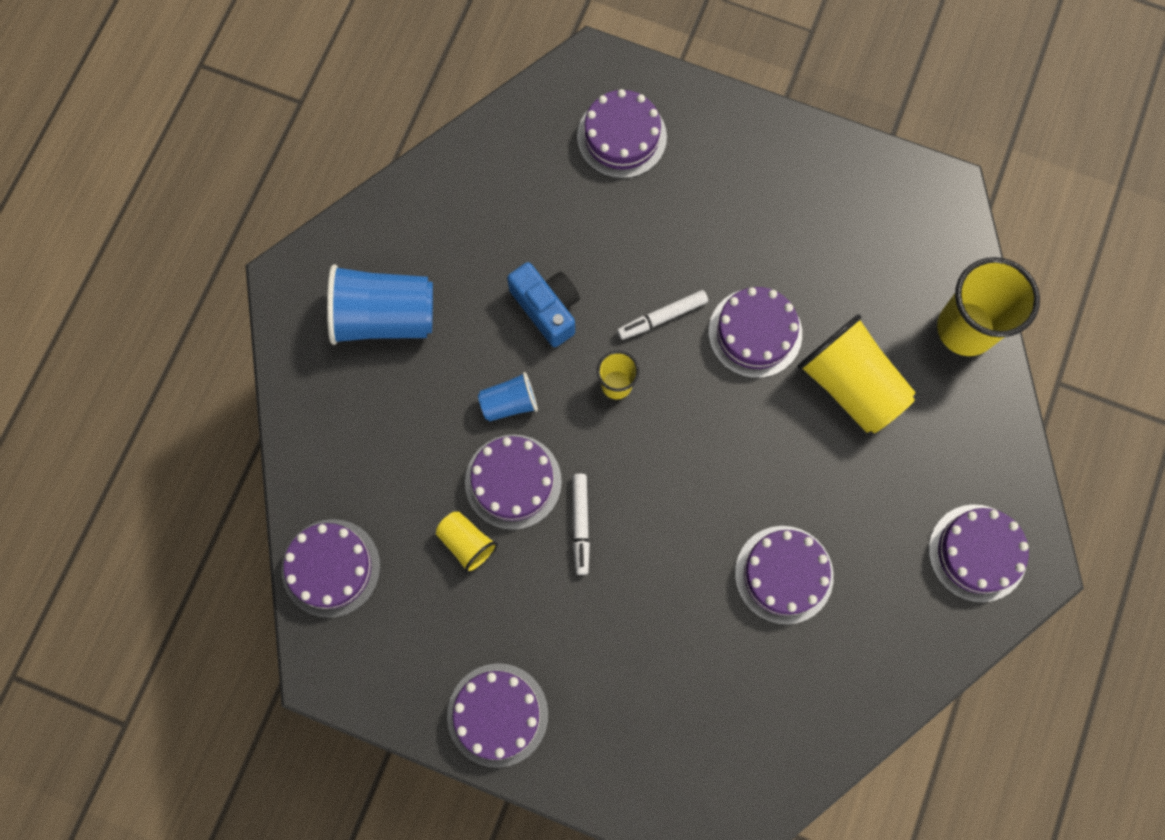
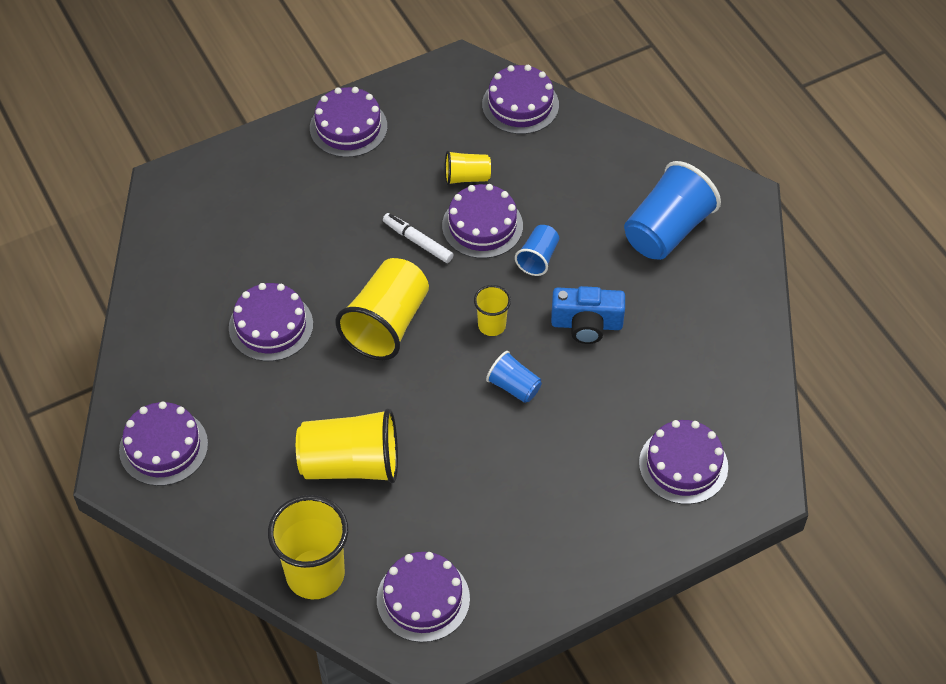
camera: 130 degrees right, 20 degrees down
white marker [617,290,708,340] -> blue cup [486,351,542,403]
purple cake [709,287,802,378] -> purple cake moved to [377,552,470,642]
none -> yellow cup [335,258,429,360]

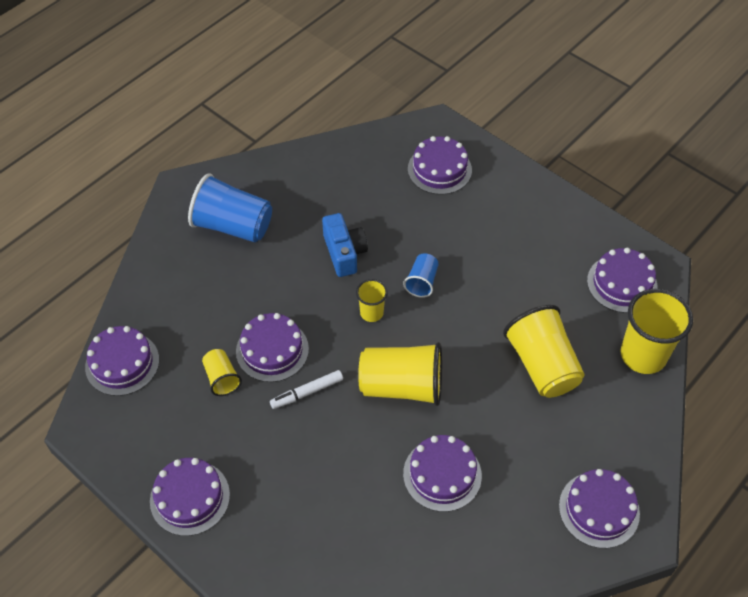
camera: 110 degrees left, 0 degrees up
white marker [383,213,454,263] -> white marker turned 45 degrees clockwise [270,370,343,409]
blue cup [515,225,559,276] -> none

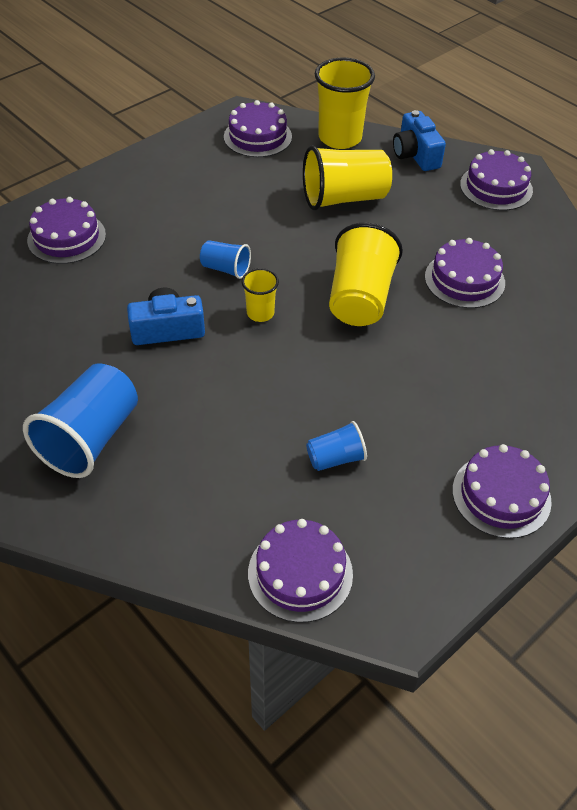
camera: 85 degrees left, 5 degrees down
yellow cup [202,349,242,396] -> blue cup [306,421,367,471]
purple cake [236,313,309,382] -> none
white marker [270,370,343,409] -> none
none -> blue camera [393,110,446,171]

